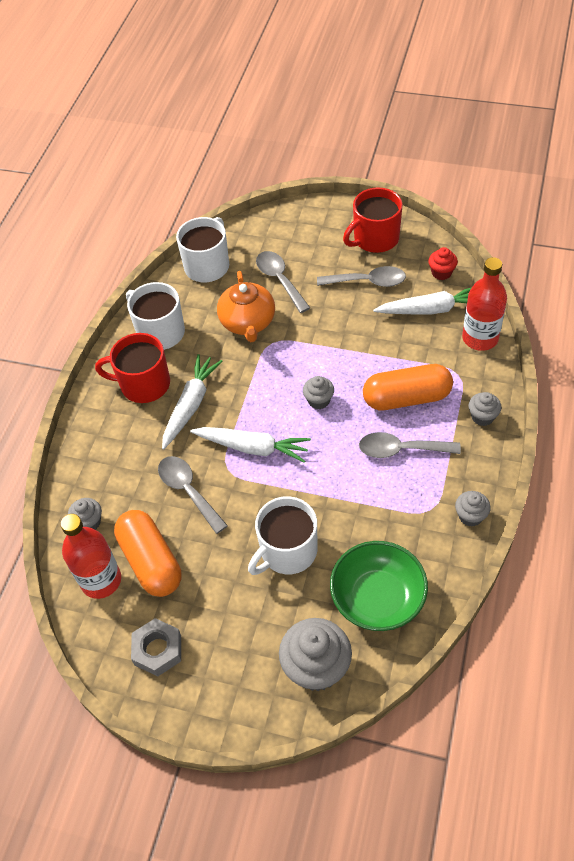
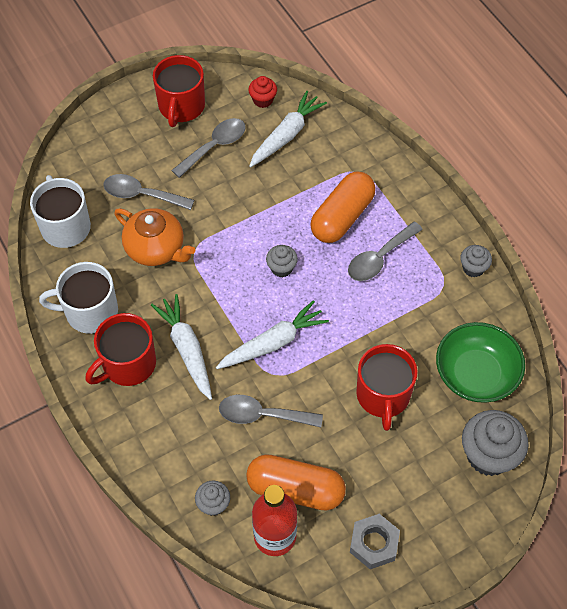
camera: 50 degrees left, 5 degrees up
white mug [248,496,317,575] -> red mug [356,344,418,431]
red bottle [462,257,507,351] -> none
grey cupcake [468,392,501,426] -> none

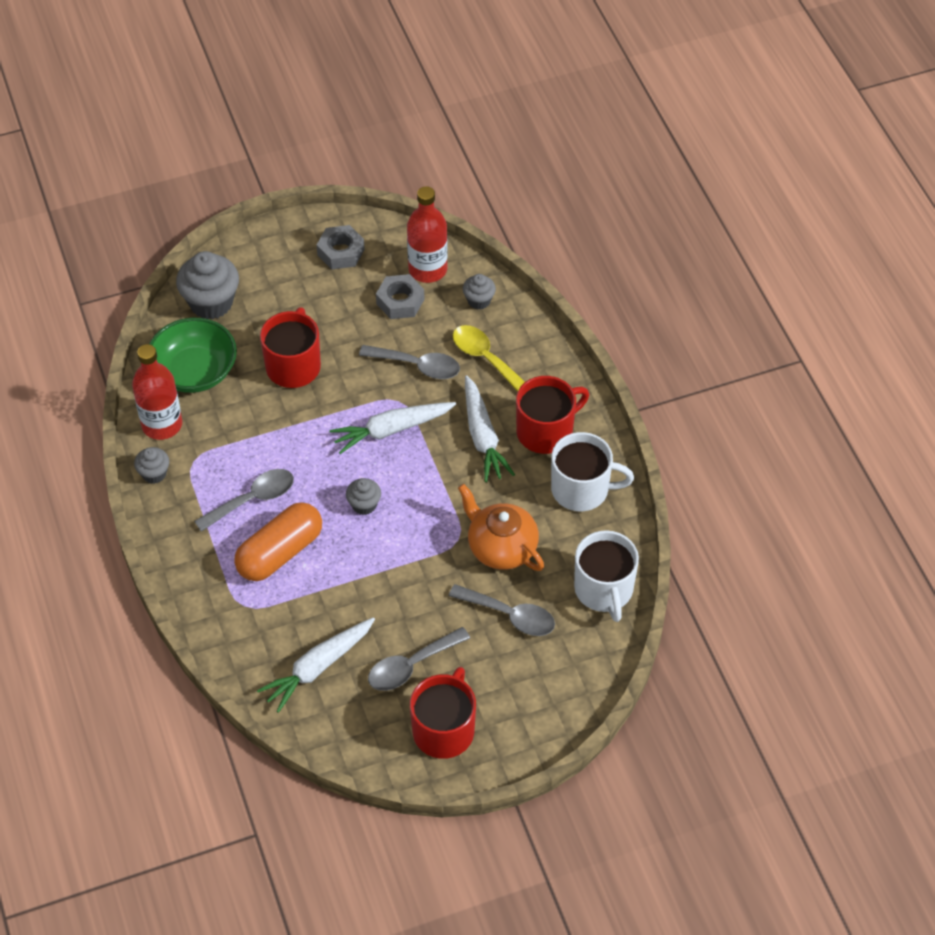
camera: 170 degrees left, 5 degrees down
orange capsule [246,454,346,511] -> grey nut [376,274,425,319]
red cupcake [248,76,277,108] -> none
none -> red bottle [132,344,182,440]
none -> yellow spoon [453,325,525,392]

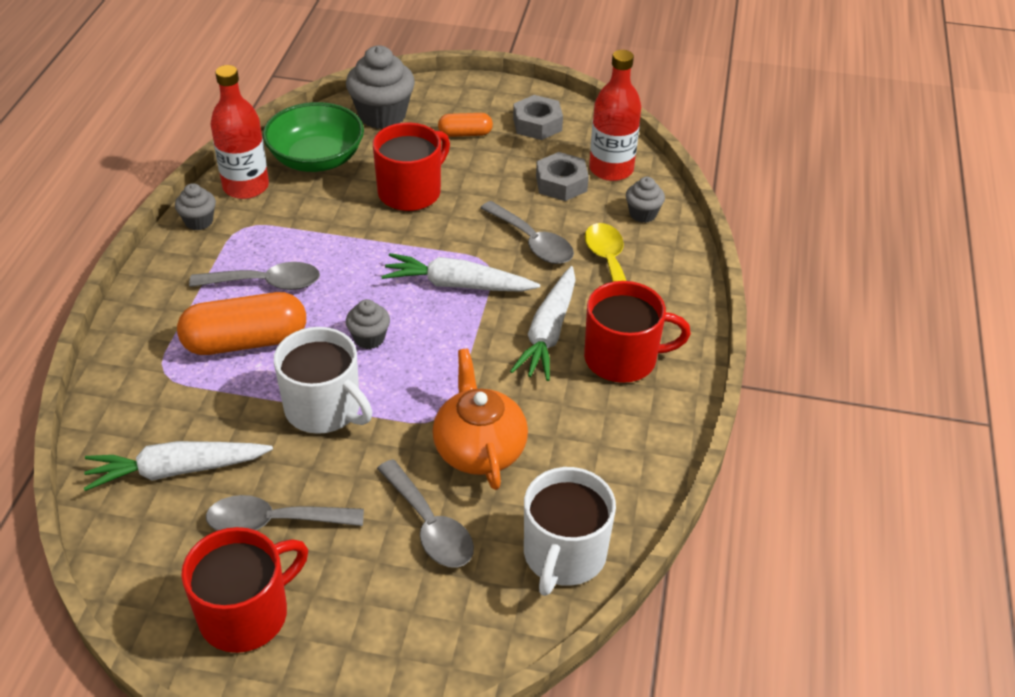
camera: 30 degrees right, 10 degrees down
white mug [551,432,634,511] -> white mug moved to [274,327,372,434]
none -> orange capsule [438,113,493,137]

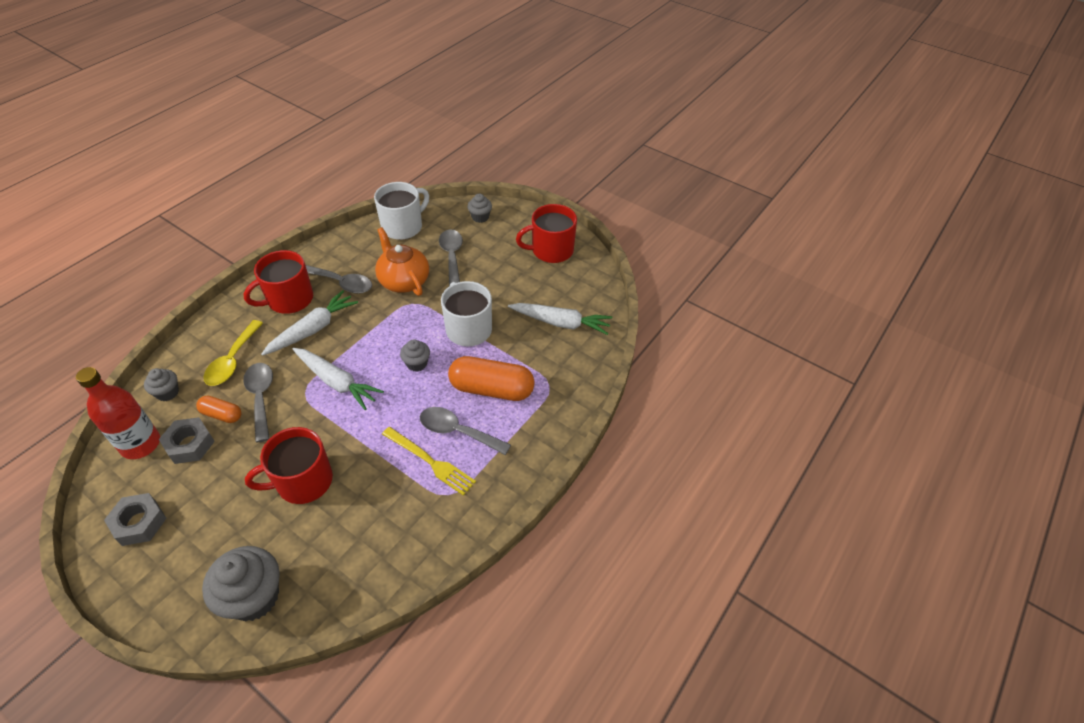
camera: 155 degrees left, 5 degrees up
grey cupcake [175,183,216,230] -> grey cupcake moved to [467,194,492,223]
grey spoon [206,495,364,531] -> grey spoon moved to [306,265,372,294]
red bottle [211,65,269,199] -> none
green bowl [263,102,364,172] -> none
orange teapot [433,348,528,490] -> orange teapot turned 135 degrees clockwise [375,227,429,296]
orange capsule [438,113,493,137] -> orange capsule moved to [196,395,241,423]
red mug [584,281,691,383] -> red mug turned 60 degrees counterclockwise [243,250,313,314]
none -> yellow fork [382,427,476,496]

